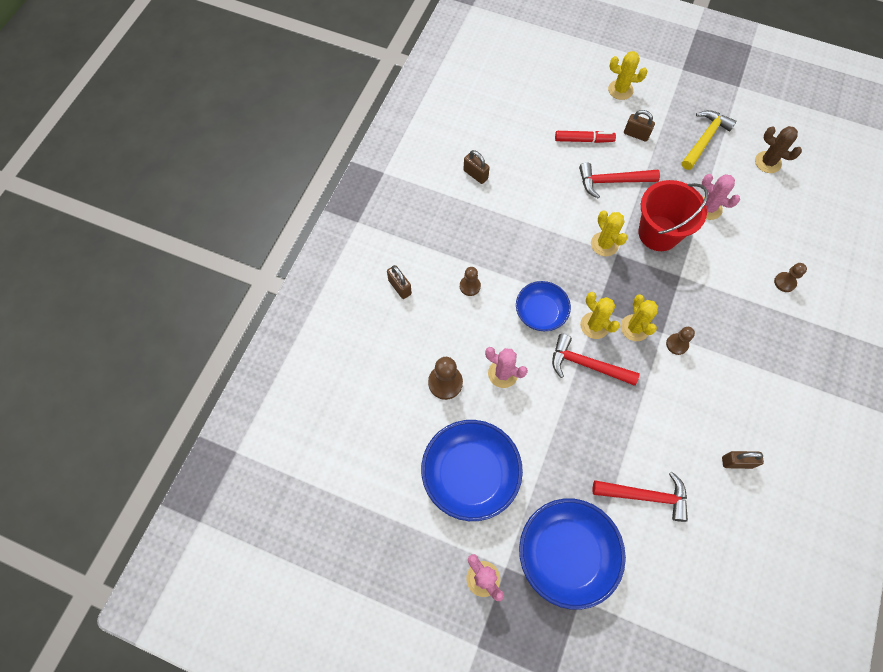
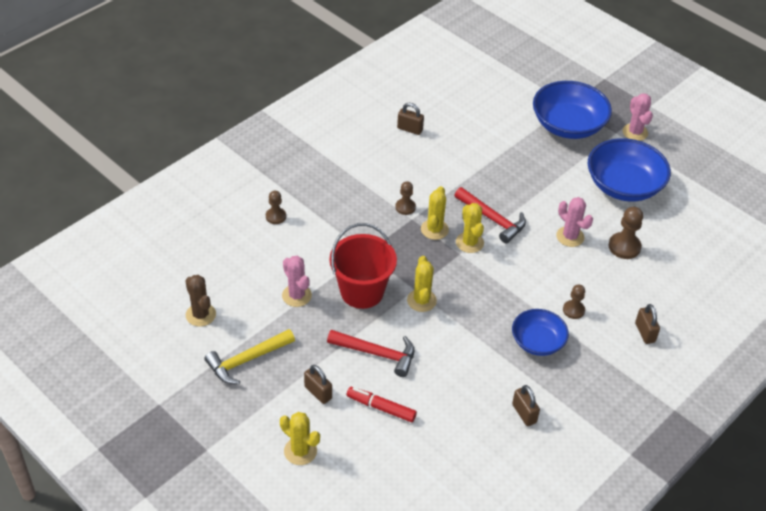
camera: 160 degrees left, 20 degrees down
blue bowl [516,281,571,331] -> blue bowl moved to [512,309,569,356]
red hammer [592,472,688,522] -> none

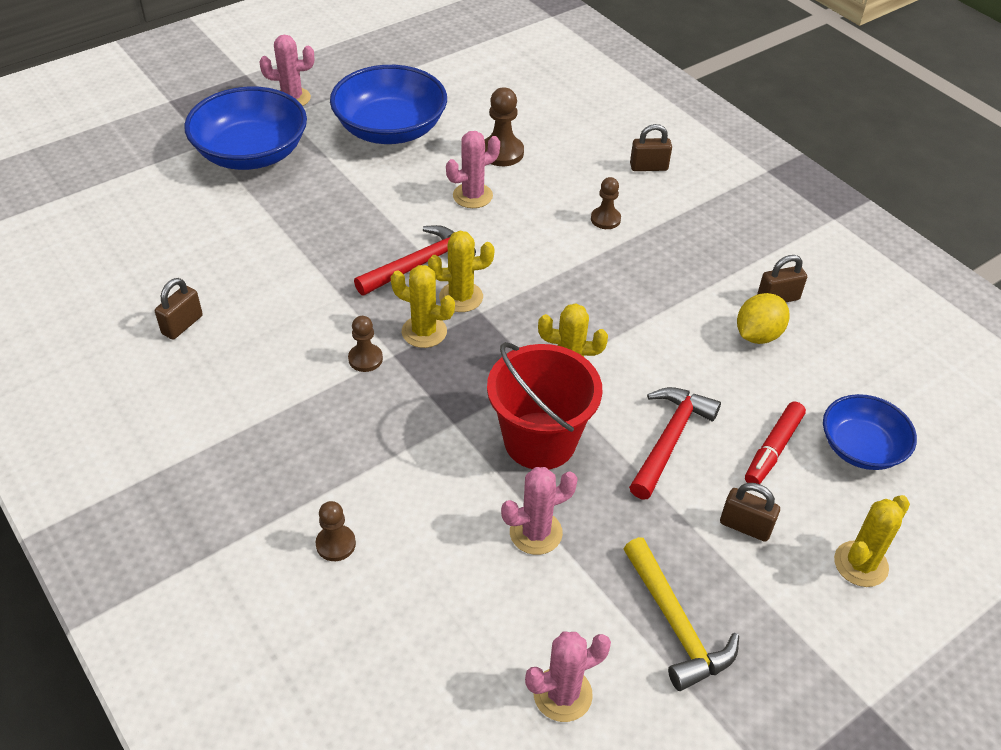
camera: 80 degrees left, 0 degrees up
brown cactus [185,275,216,327] -> pink cactus [525,632,611,722]
brown padlock [304,365,332,404] -> brown padlock turned 60 degrees clockwise [720,483,780,542]
blue bowl [512,309,569,356] -> blue bowl moved to [823,394,917,470]
none -> yellow lemon [737,293,790,344]

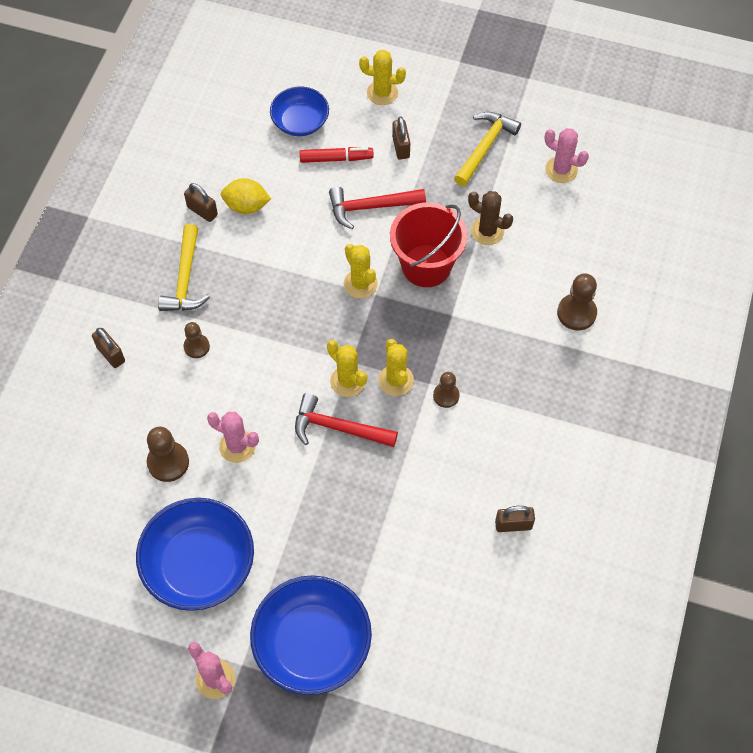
camera: 125 degrees left, 15 degrees up
brown pawn [316,501,356,561] -> brown pawn [557,273,597,330], size x1.54
pink cactus [501,467,578,555] -> brown cactus [468,191,513,245]
none -> yellow hammer [158,224,210,311]

